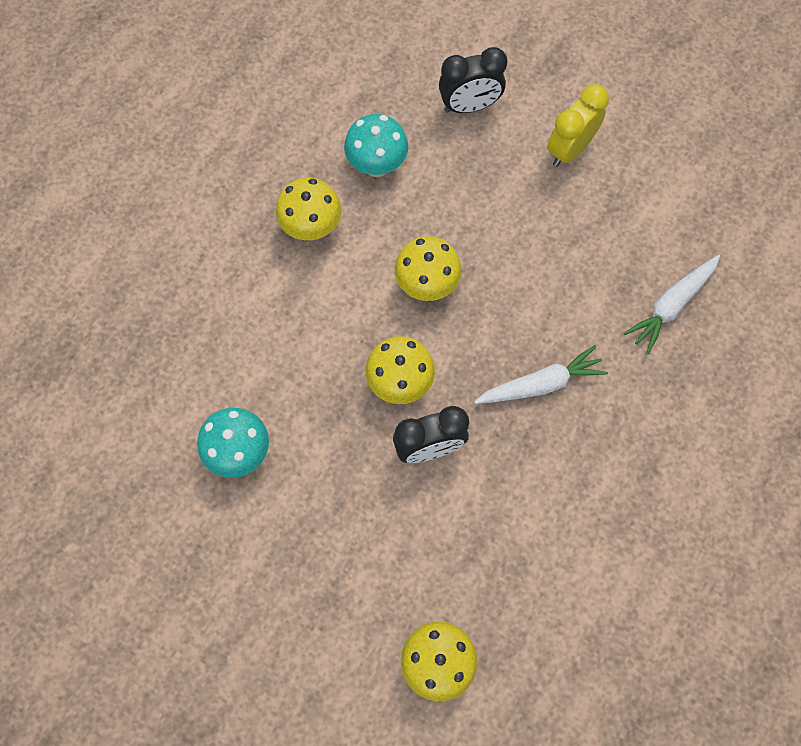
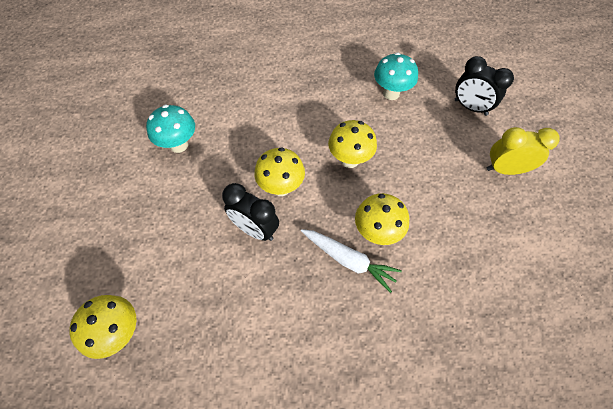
camera: 50 degrees right, 10 degrees down
yellow mushroom [276,178,341,240] -> yellow mushroom moved to [355,193,409,245]
white carrot [624,255,720,354] -> none

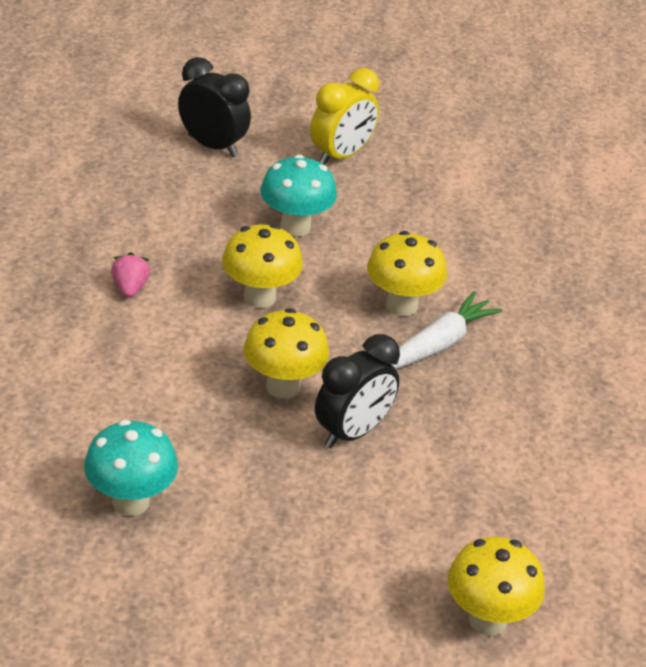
camera: 80 degrees left, 20 degrees down
turquoise mushroom [374,52,418,100] -> turquoise mushroom moved to [260,154,337,237]
black clock [455,56,514,116] -> black clock turned 105 degrees counterclockwise [178,57,251,157]
yellow clock [487,127,560,175] -> yellow clock turned 150 degrees counterclockwise [310,68,379,165]
none -> pink strawberry [111,252,150,298]

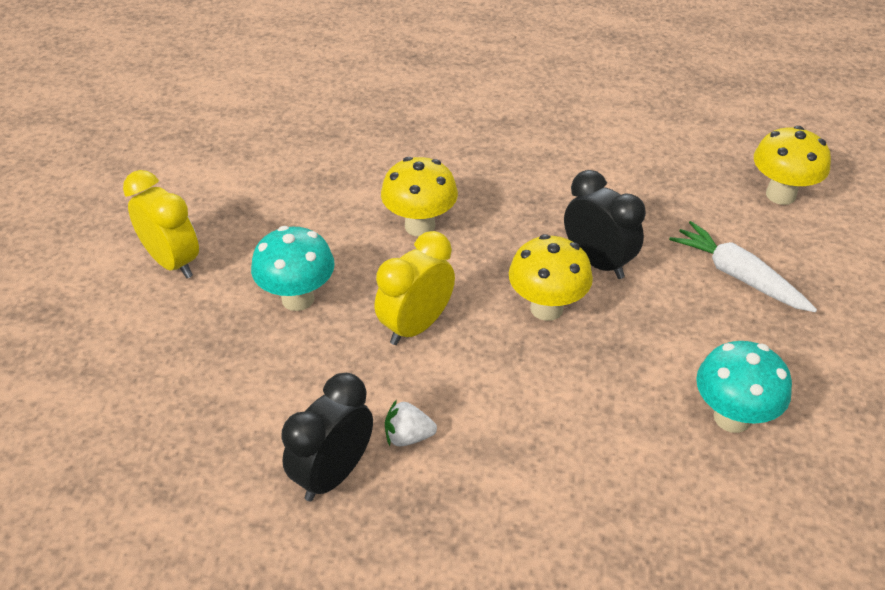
camera: 85 degrees left, 5 degrees up
pink strawberry [111,252,150,298] -> white strawberry [385,399,437,446]
black clock [178,57,251,157] -> black clock moved to [282,373,373,502]
yellow mushroom [222,224,303,308] -> yellow clock [375,231,455,345]
white carrot [391,291,503,369] -> white carrot moved to [669,221,817,312]

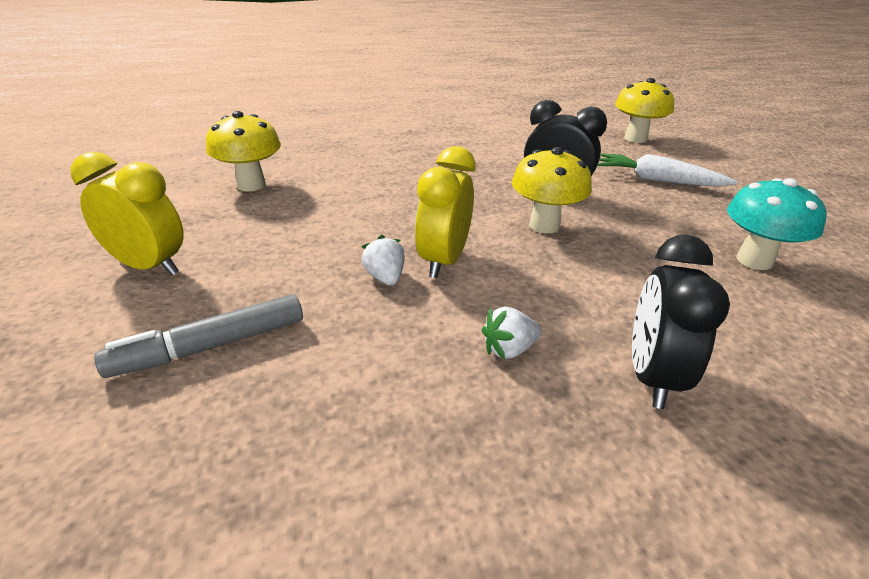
camera: 25 degrees left, 10 degrees down
turquoise mushroom [251,226,335,311] -> none
black clock [282,373,373,502] -> black clock moved to [632,235,730,409]
yellow mushroom [381,157,458,237] -> yellow mushroom moved to [206,111,281,191]
none -> grey marker [94,294,303,378]
none -> white strawberry [362,235,405,286]

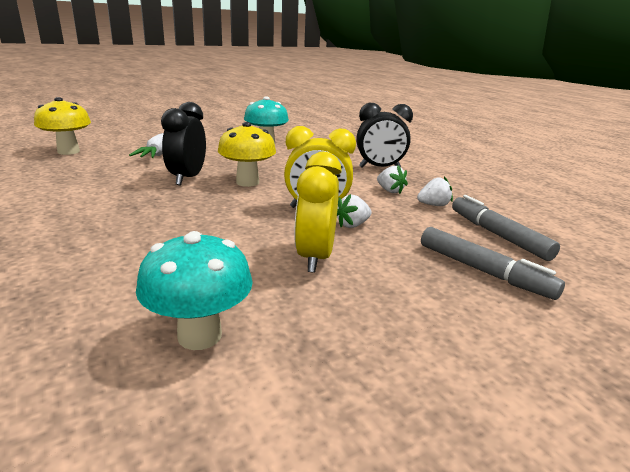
camera: 105 degrees left, 10 degrees down
yellow clock [71,152,184,275] -> yellow clock moved to [294,152,342,273]
yellow mushroom [206,111,281,191] -> turquoise mushroom [136,231,253,350]
none -> white strawberry [417,176,453,206]
none -> grey marker [452,195,560,261]

